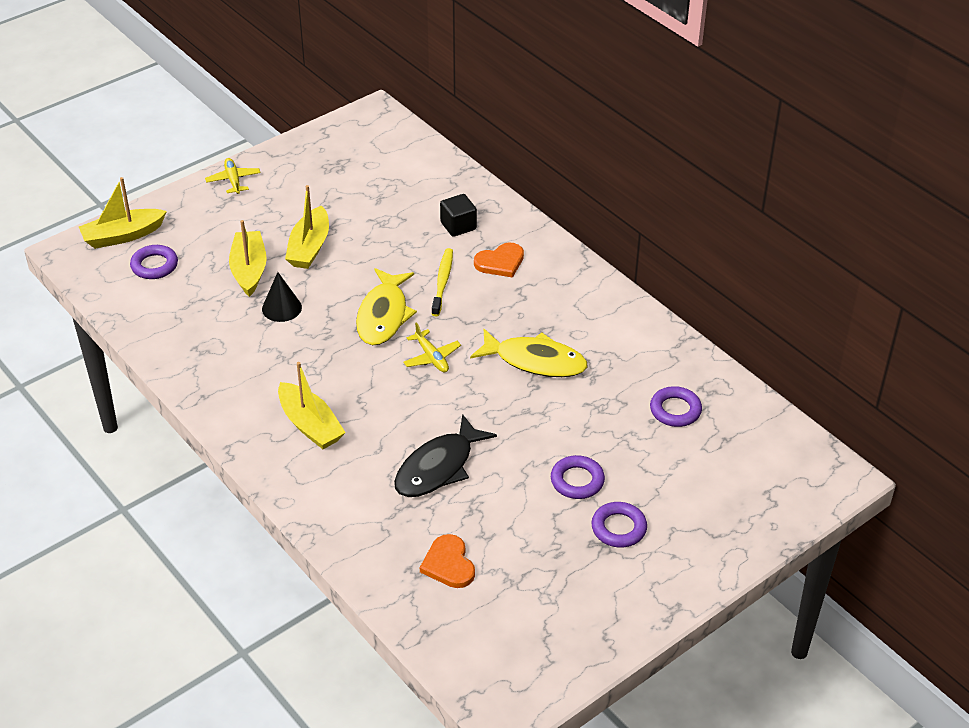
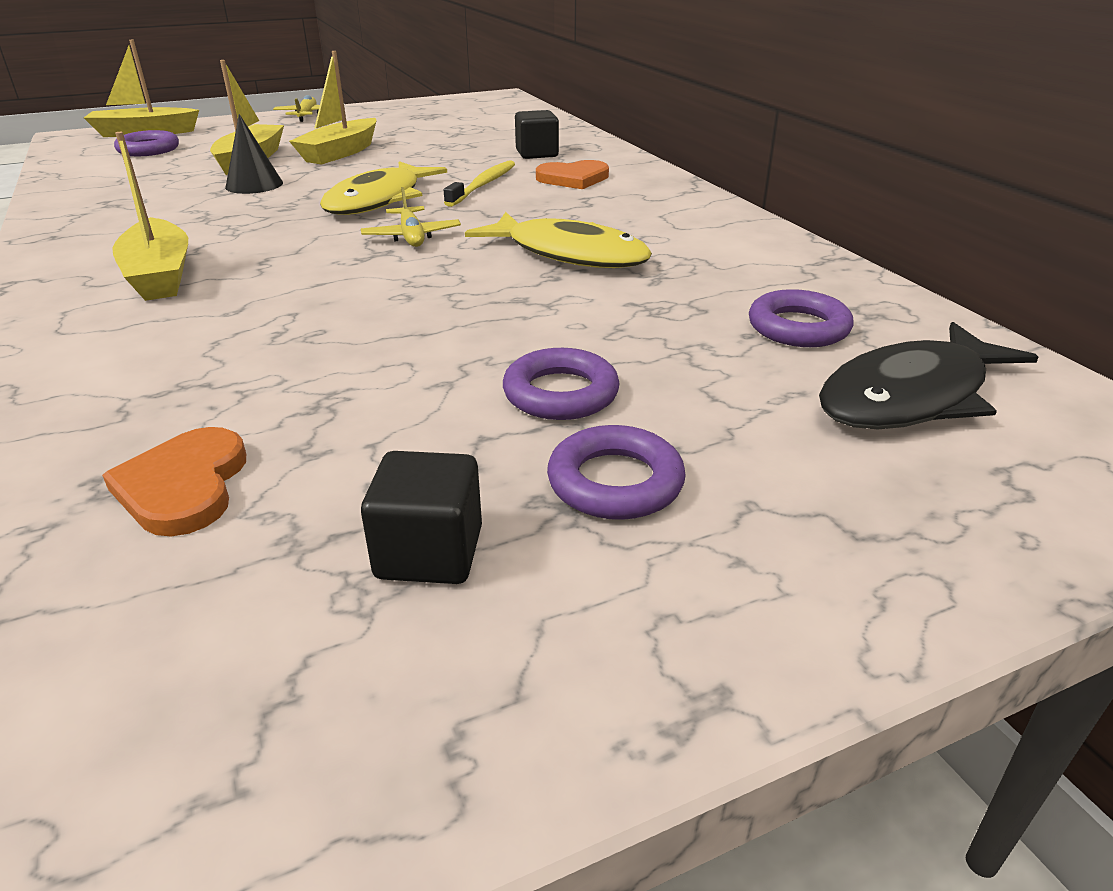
camera: 15 degrees right, 10 degrees down
black fish [394,414,497,497] -> black fish moved to [819,322,1038,429]
none -> black cube [361,451,482,584]

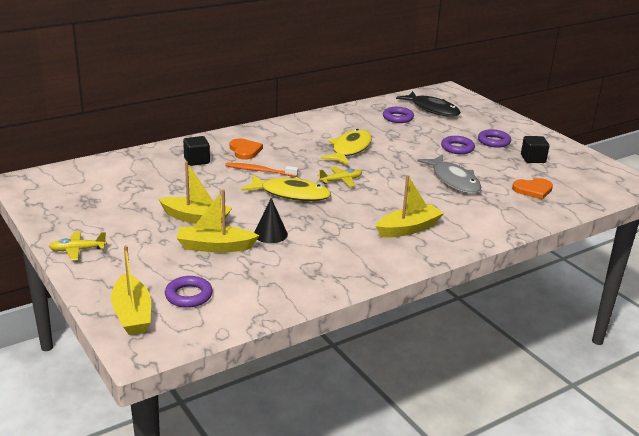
camera: 100 degrees left, 5 degrees down
yellow toothbrush [444,160,515,207] -> orange toothbrush [225,162,298,177]
none -> grey fish [417,155,481,193]

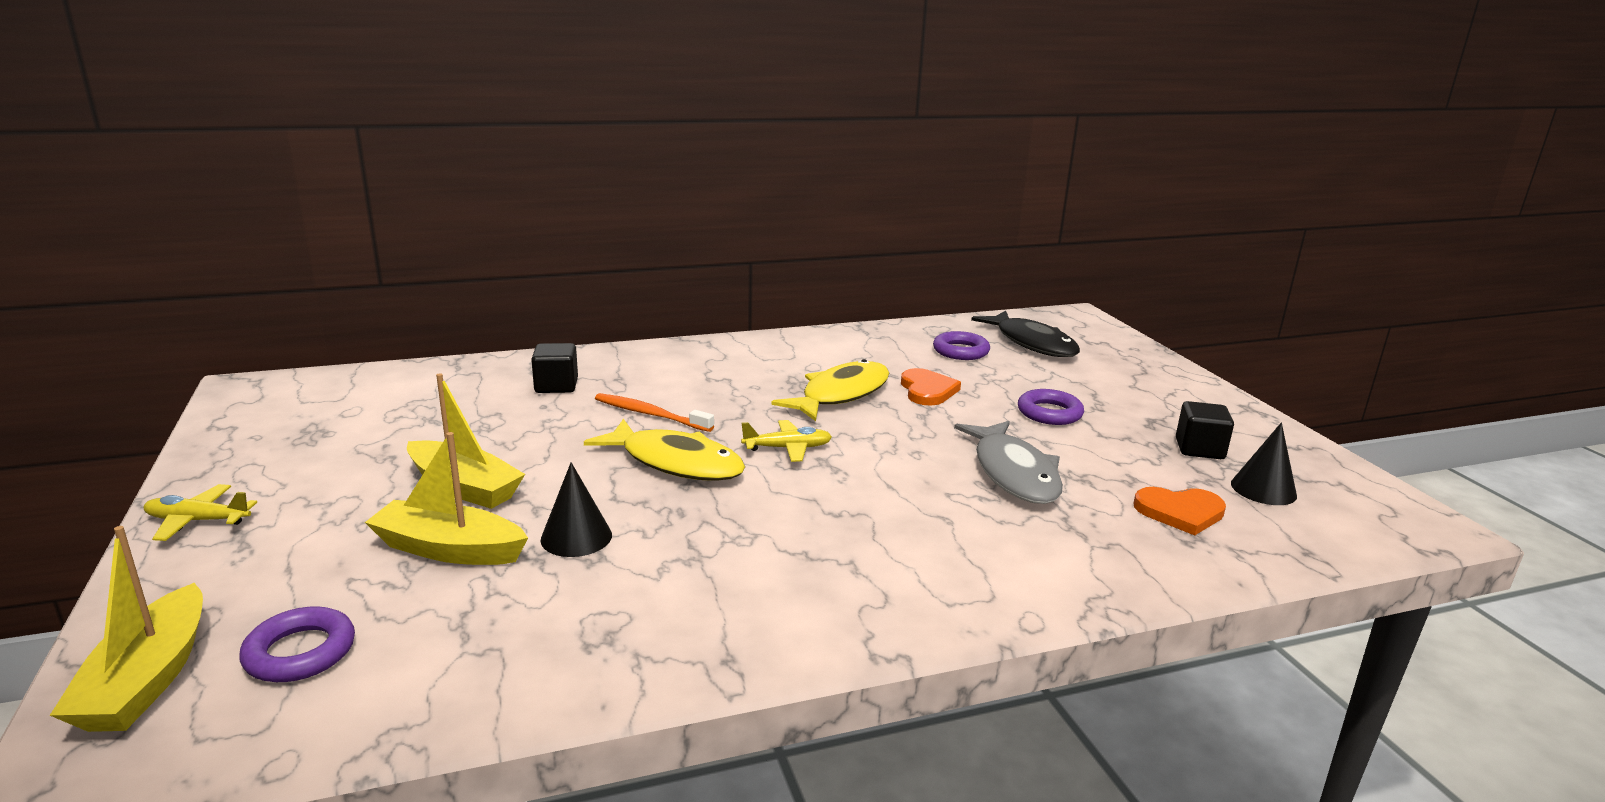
camera: 15 degrees right, 5 degrees down
orange heart [230,138,263,160] -> orange heart moved to [901,368,961,406]
yellow boat [376,175,444,238] -> none
purple ring [478,129,511,148] -> none
none -> black cone [1231,422,1297,505]

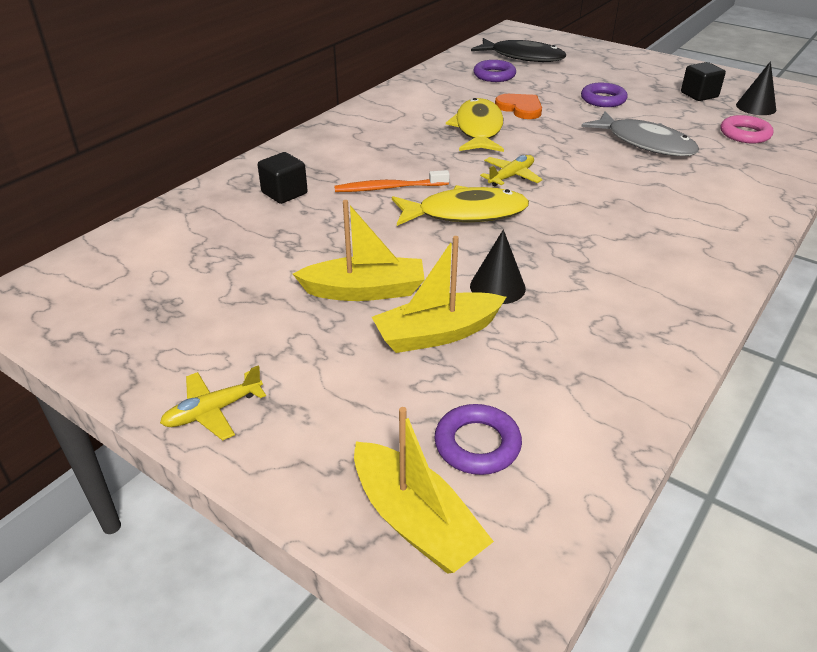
camera: 35 degrees left, 15 degrees up
orange heart [1133,487,1226,535] -> pink ring [721,115,773,144]

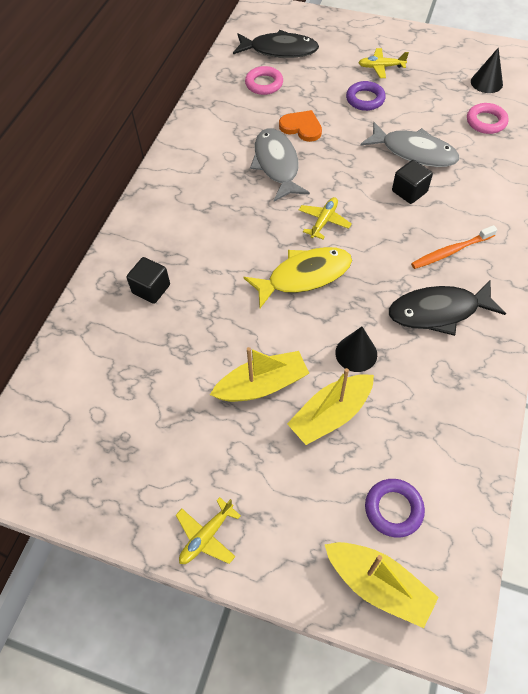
camera: 15 degrees left, 20 degrees up
orange toothbrush [334,170,450,192] -> orange toothbrush moved to [411,225,497,269]
yellow fish [446,98,504,152] -> grey fish [250,128,310,202]
purple ring [473,60,516,82] -> pink ring [245,66,283,95]
black cube [681,62,726,101] -> black cube moved to [392,160,433,204]
none -> yellow plane [358,48,409,78]
none -> black fish [389,281,506,336]

